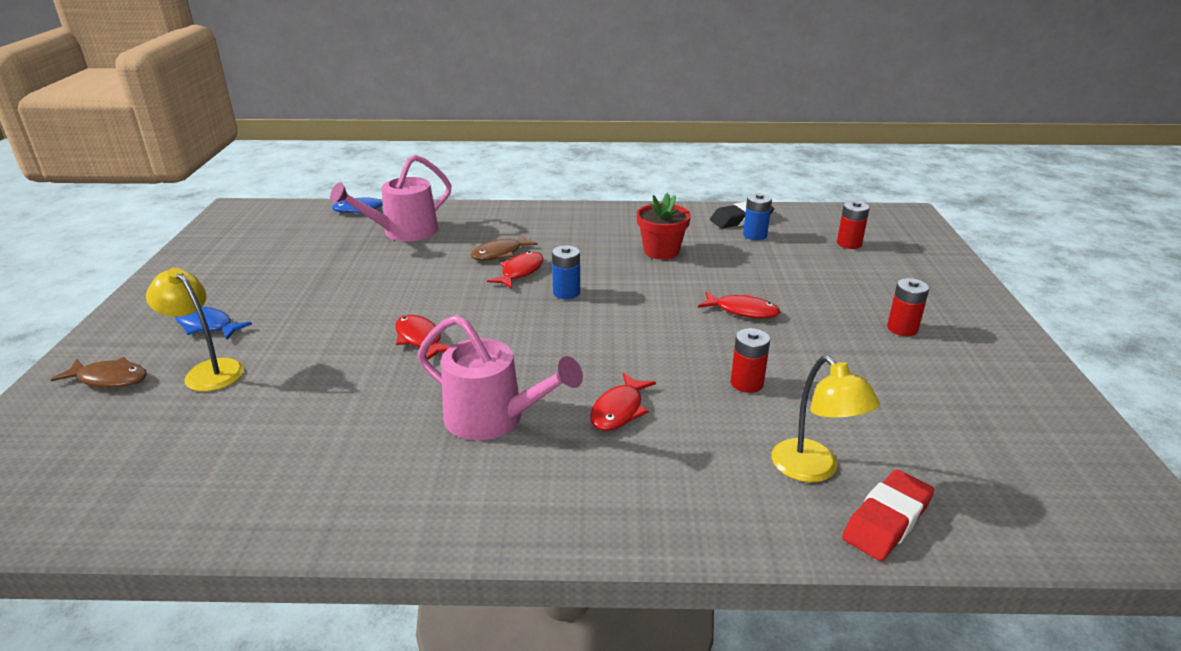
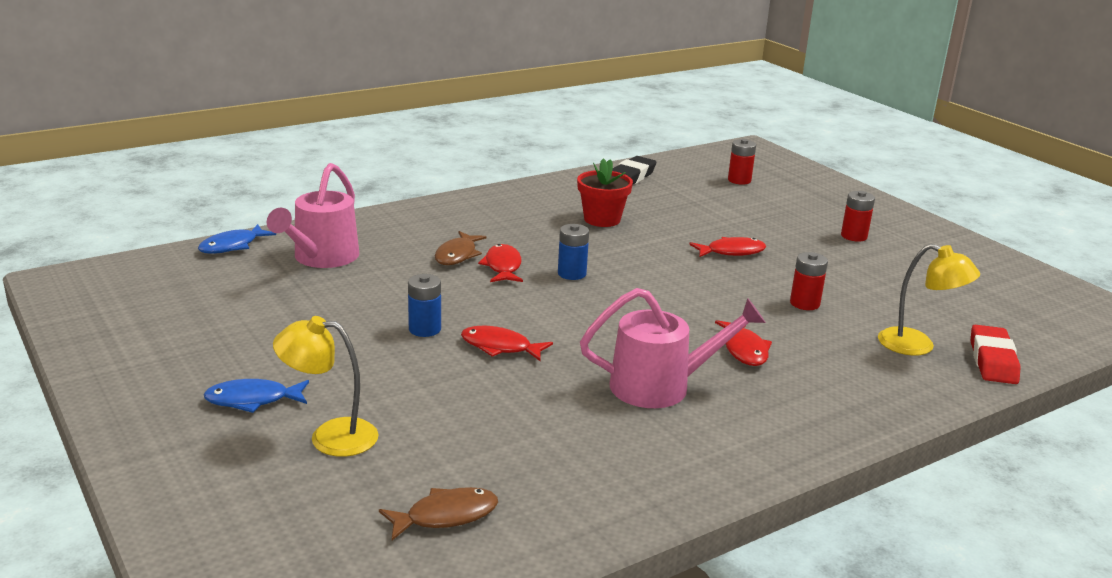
camera: 35 degrees left, 5 degrees down
brown fish [50,357,147,388] -> brown fish moved to [379,487,498,540]
blue battery [743,193,772,240] -> blue battery moved to [408,274,441,337]

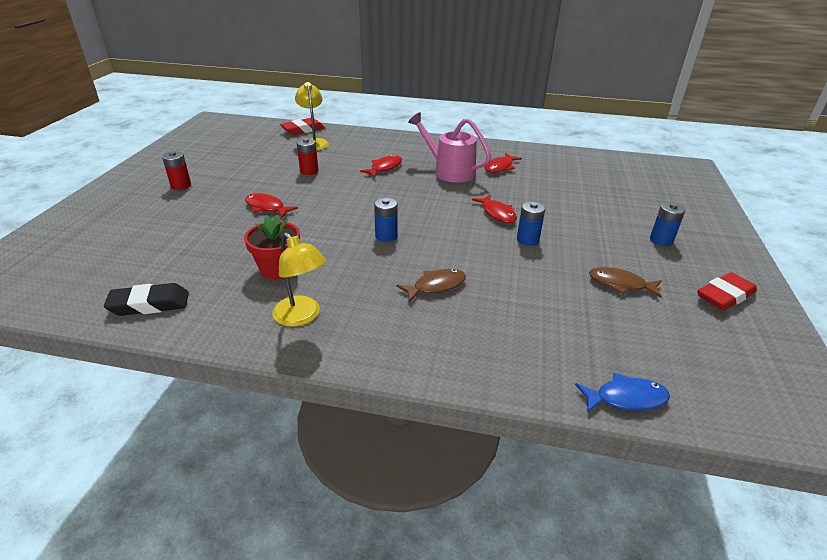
camera: 135 degrees left, 10 degrees up
blue fish [203,379,309,413] -> blue battery [650,202,685,246]
pink watering can [267,163,360,268] -> none
yellow lamp [273,316,379,457] -> yellow lamp moved to [272,232,326,327]
brown fish [379,487,498,540] -> brown fish moved to [589,267,662,298]
red fish [478,244,523,282] -> red fish moved to [485,153,522,173]
red battery [728,139,756,185] -> none
none -> red eraser [697,272,757,311]

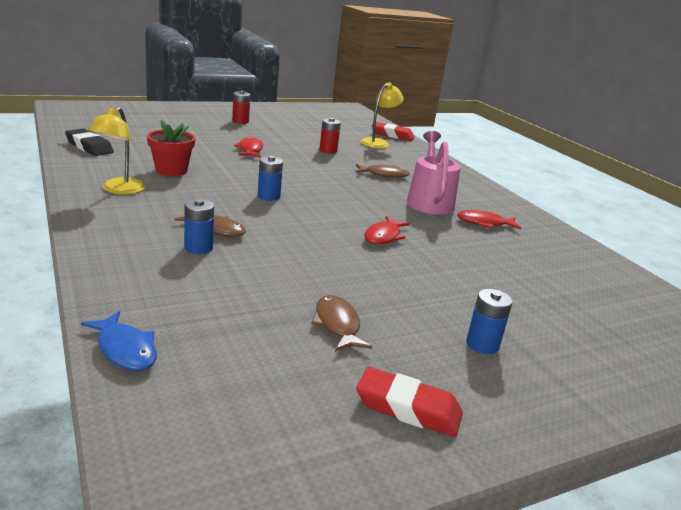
camera: 50 degrees right, 10 degrees down
red fish [360,155,402,177] -> brown fish [356,164,410,178]
blue battery [517,201,545,246] -> blue battery moved to [184,199,214,254]

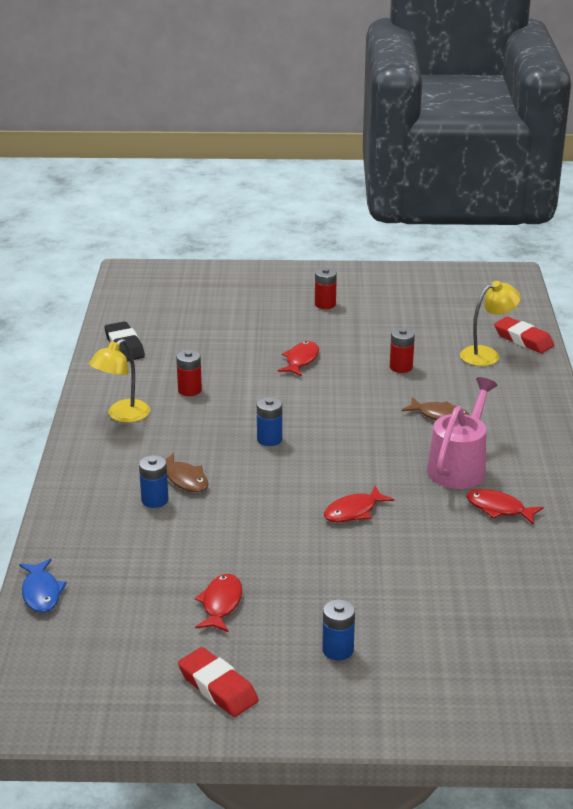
camera: 30 degrees right, 5 degrees up
red flower pot [147,119,196,176] -> red battery [176,350,202,396]
brown fish [311,295,372,352] -> red fish [195,574,242,632]

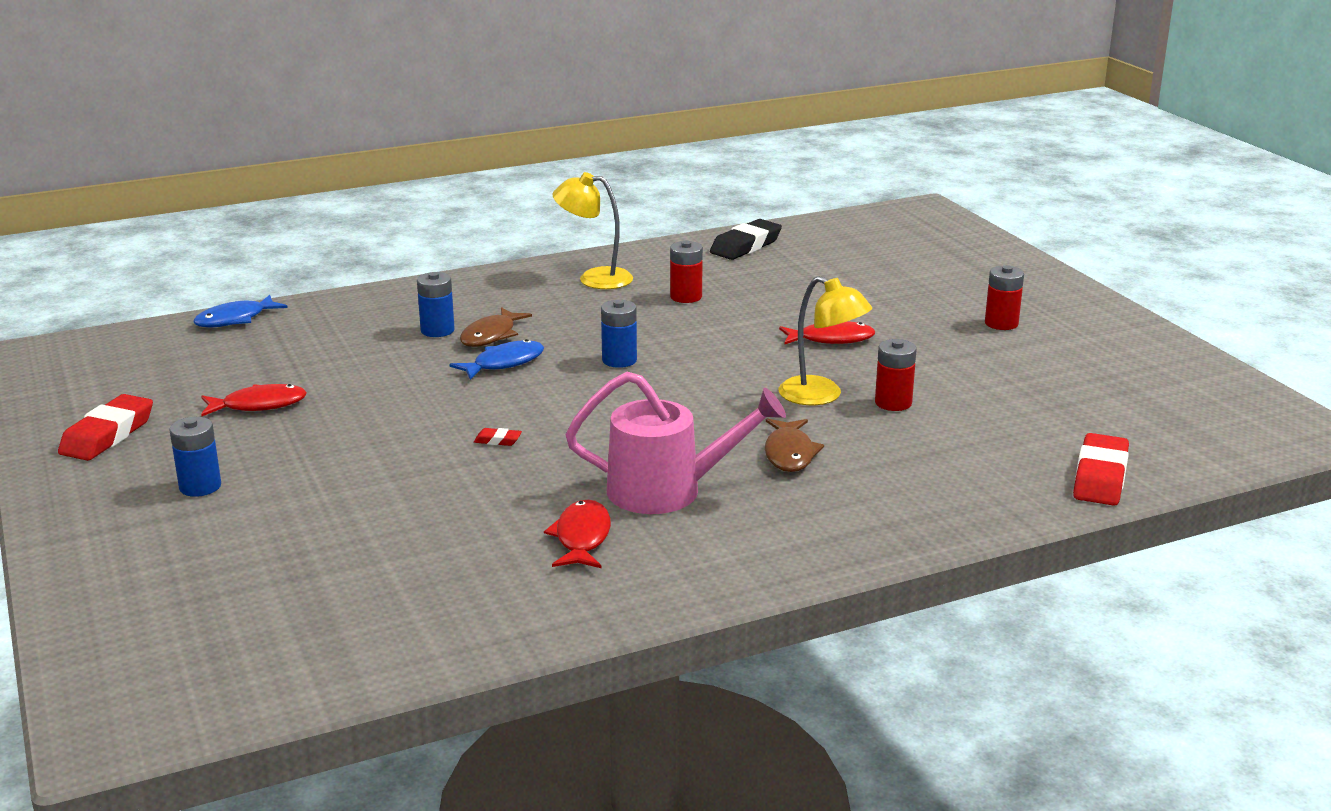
camera: 65 degrees right, 5 degrees down
red fish [324,486,394,523] -> red eraser [474,428,522,446]
yellow lamp [460,281,521,366] -> yellow lamp moved to [778,276,872,405]
none -> blue fish [449,339,544,380]

